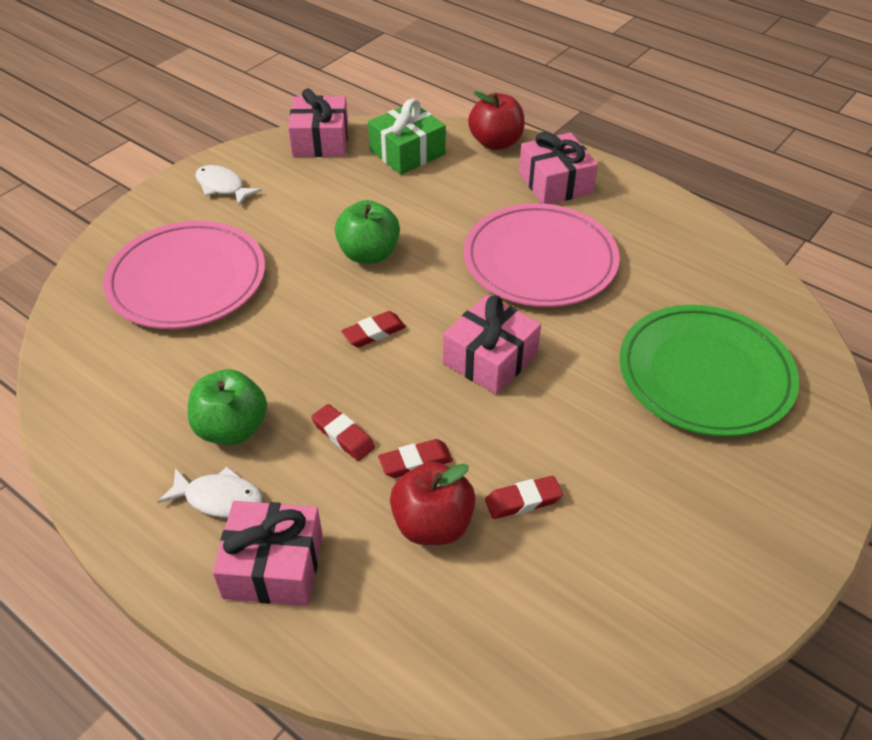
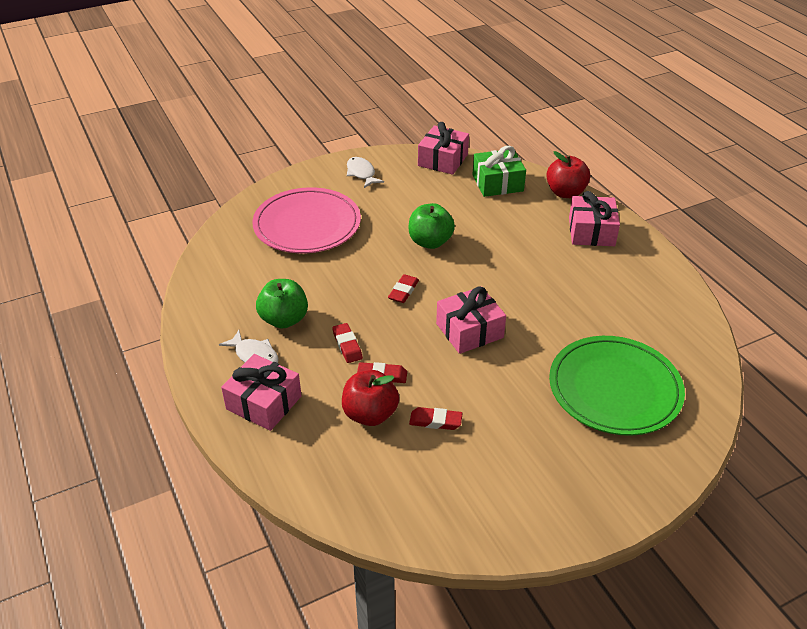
camera: 25 degrees right, 5 degrees down
red eraser [341,311,406,347] -> red eraser turned 60 degrees counterclockwise [388,274,419,303]
pink plate [464,203,620,307] -> none

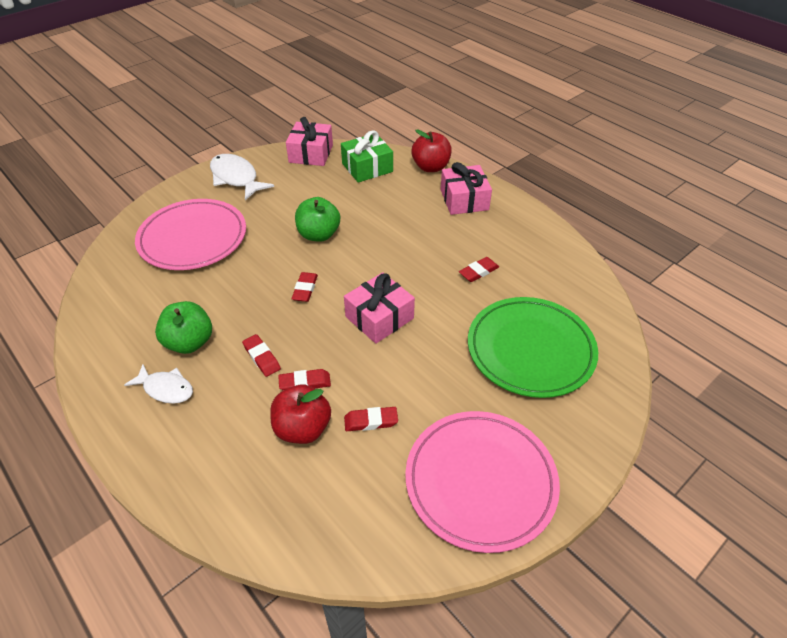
camera: 15 degrees left, 5 degrees up
pink gift [221,354,302,431] -> none
white fish [347,157,384,188] -> white fish [210,154,274,200], size x1.57
none -> pink plate [405,411,560,553]
none -> red eraser [459,257,499,282]

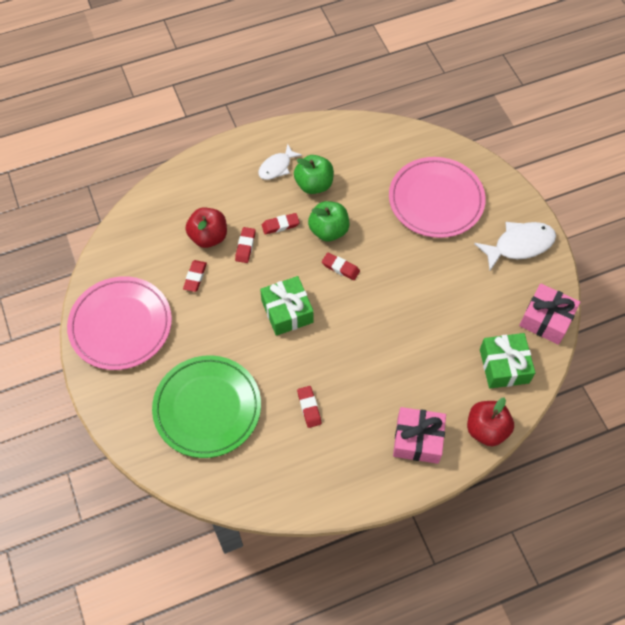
camera: 110 degrees right, 15 degrees up
green apple [295,197,340,242] -> green apple moved to [308,201,350,241]
pink gift [344,272,415,344] -> green gift [260,276,314,336]

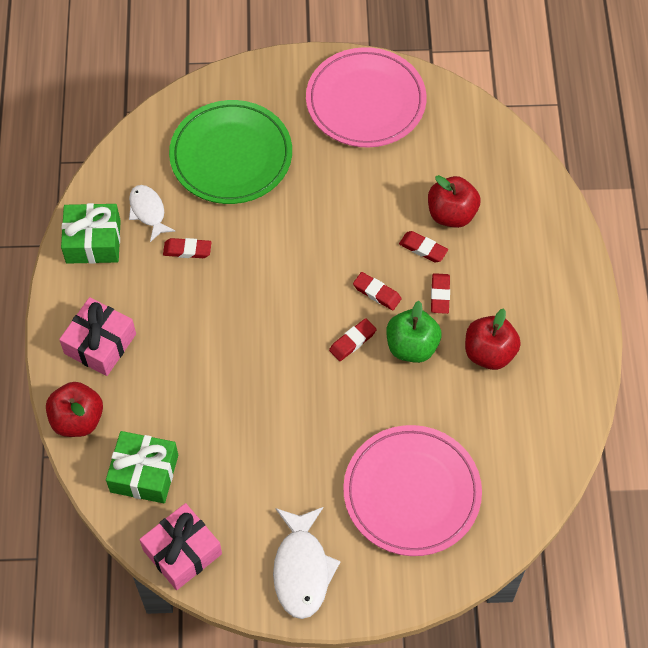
camera: 110 degrees right, 0 degrees up
red eraser [183,260,207,292] -> red eraser moved to [353,272,402,310]
white fish [258,144,302,180] -> white fish moved to [129,185,176,242]
green gift [260,276,314,336] -> green gift moved to [61,203,121,264]
green apple [294,155,334,194] -> red apple [465,308,521,370]

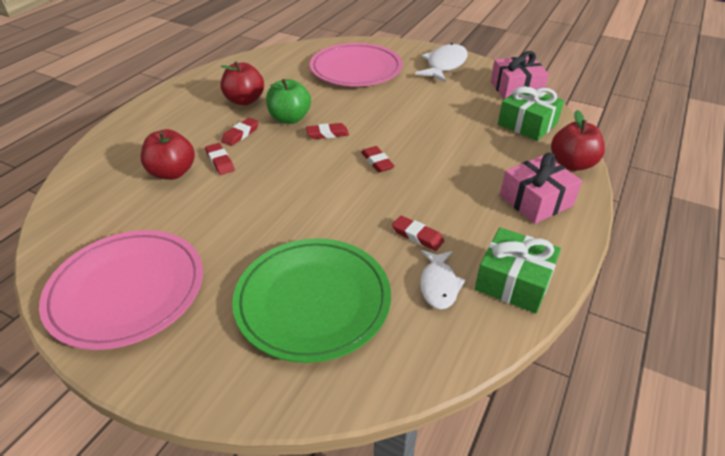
camera: 150 degrees left, 20 degrees down
red eraser [353,272,402,310] -> red eraser moved to [361,146,395,173]

